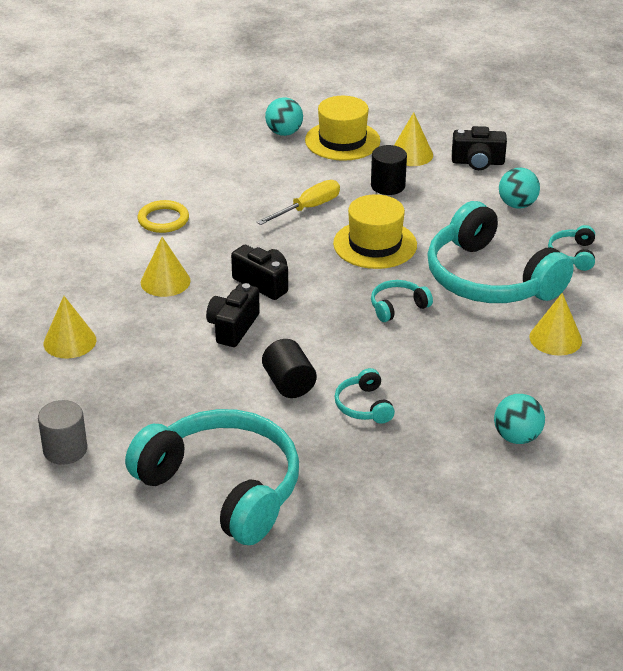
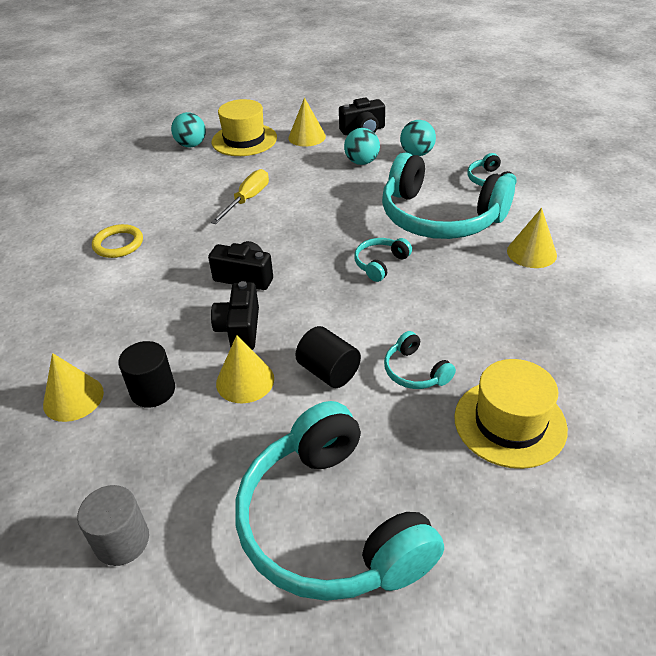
camera: 20 degrees left, 5 degrees up
turquoise headphones [125,409,299,545] -> turquoise headphones turned 135 degrees counterclockwise [235,401,444,601]
yellow cone [141,237,190,297] -> yellow cone moved to [216,335,274,403]
yellow hat [333,194,417,269] -> yellow hat moved to [454,359,568,469]
black cylinder [371,145,407,195] -> black cylinder moved to [118,341,175,407]
turquoise ball [494,394,545,444] -> turquoise ball moved to [344,128,380,165]

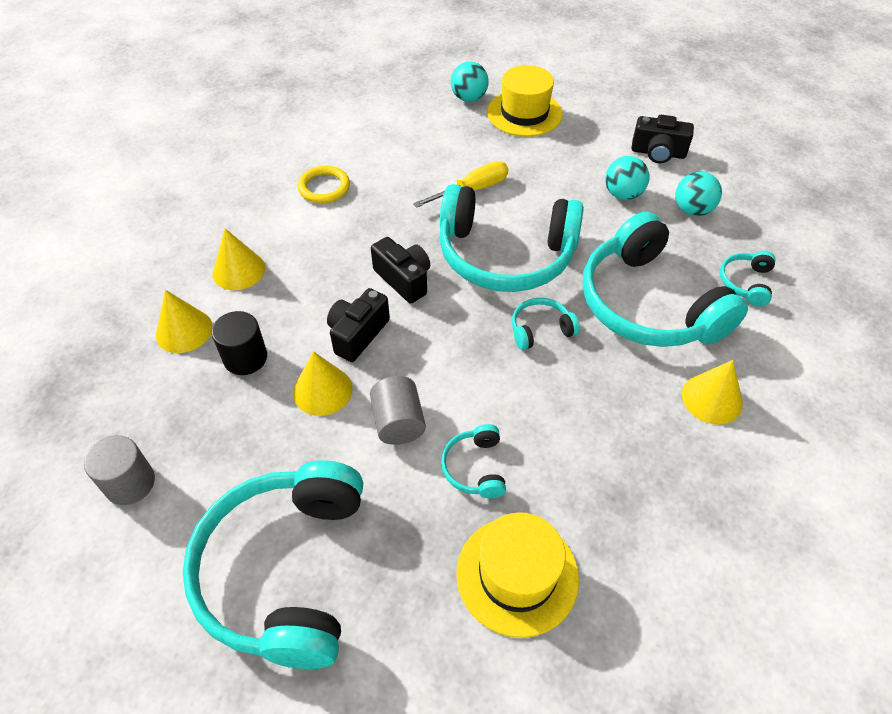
camera: 30 degrees right, 10 degrees up
yellow cone [288,97,326,147] -> yellow cone moved to [212,228,265,290]
black cylinder [295,326,361,388] -> grey cylinder [370,376,426,445]
none -> turquoise headphones [439,184,584,292]

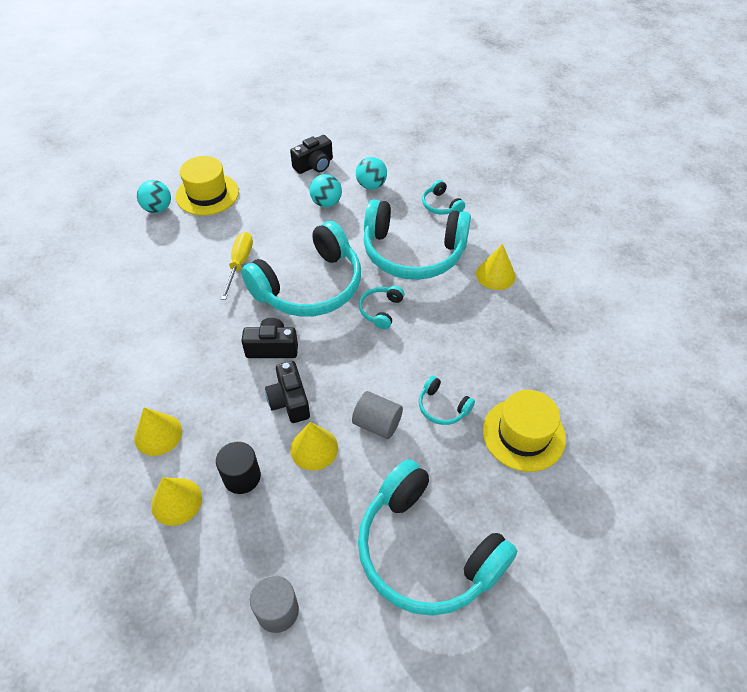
camera: 50 degrees left, 0 degrees up
yellow ring [297,166,350,203] -> none

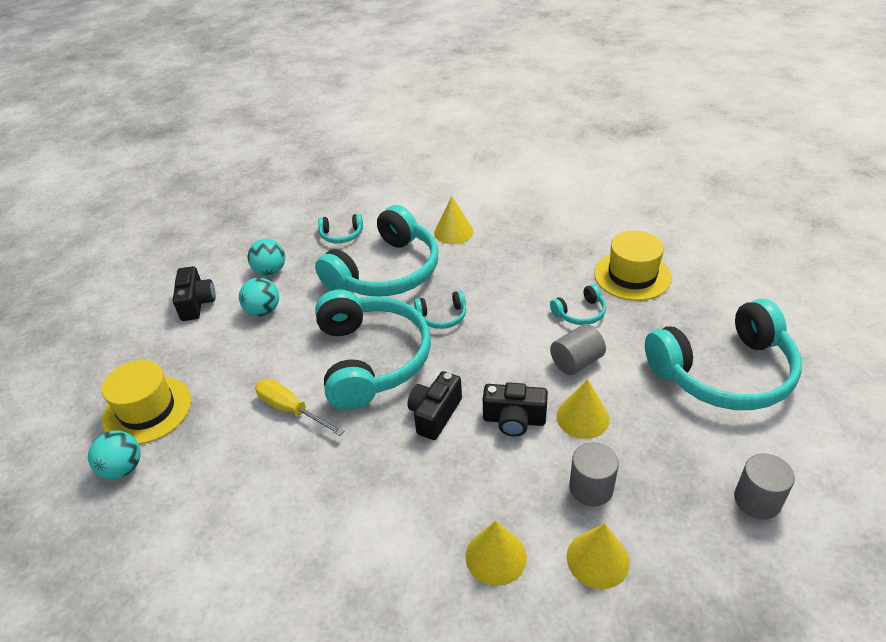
camera: 60 degrees left, 10 degrees down
black cylinder [216,441,261,494] -> grey cylinder [569,442,619,507]
turquoise headphones [359,286,405,330] -> turquoise headphones turned 60 degrees counterclockwise [414,290,466,329]

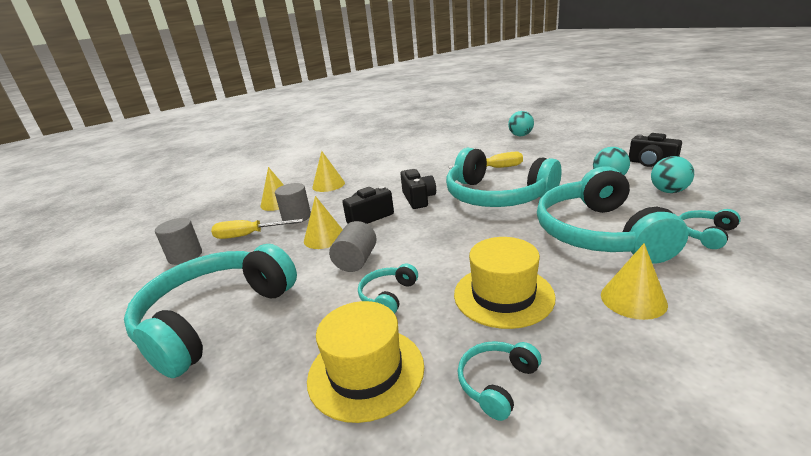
camera: 140 degrees right, 15 degrees down
yellow hat [102,360,191,444] -> yellow hat moved to [454,237,556,329]
turquoise headphones [414,290,466,329] -> turquoise headphones moved to [458,341,542,421]
none -> yellow screwdriver [211,219,303,239]

